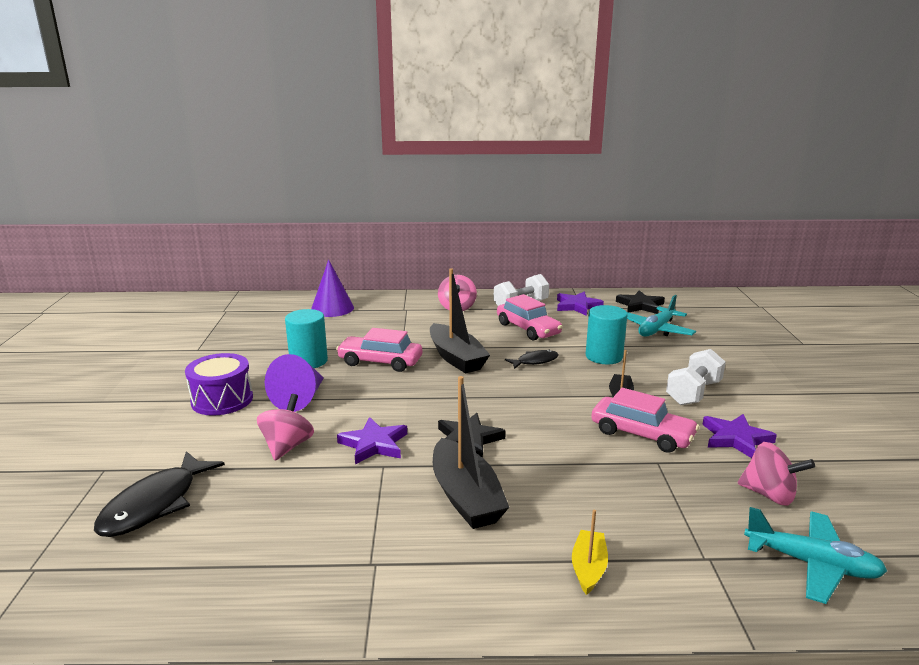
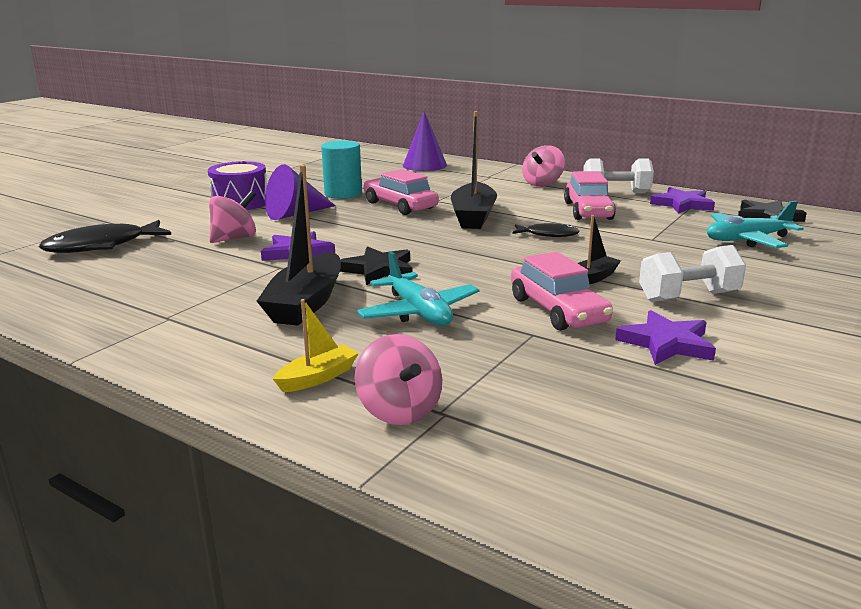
camera: 35 degrees right, 0 degrees up
turquoise cylinder [586,305,627,364] -> none
pink spinning top [738,442,815,505] -> pink spinning top moved to [354,334,442,425]
turquoise plane [744,507,887,604] -> turquoise plane moved to [357,251,479,326]

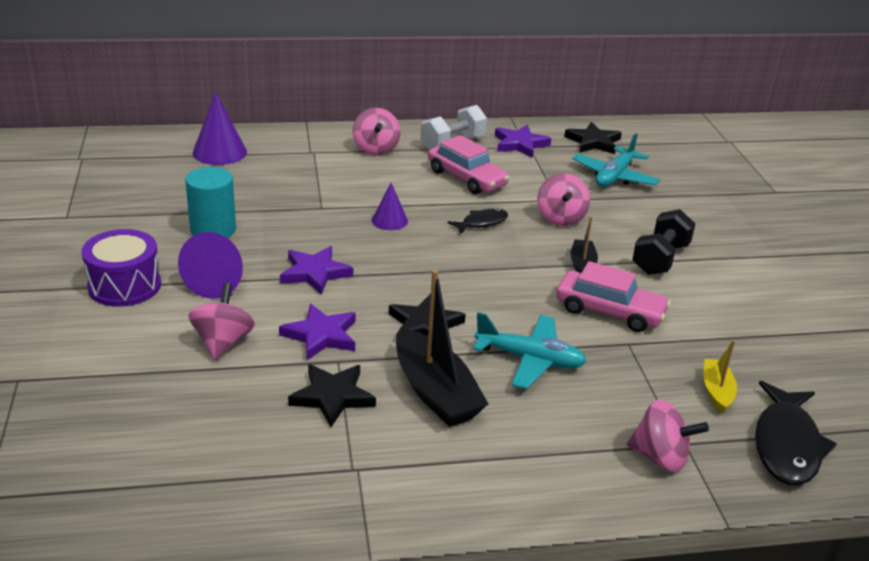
camera: 45 degrees left, 10 degrees up
black fish [39,220,171,253] -> black fish moved to [755,381,837,486]
yellow boat [273,299,359,392] -> yellow boat moved to [704,340,737,414]
pink car [363,169,439,215] -> none
black boat [451,111,497,229] -> purple cone [372,183,408,230]
purple star [615,310,716,365] -> purple star moved to [280,246,353,295]
white dumbbell [639,245,746,302] -> black dumbbell [632,209,695,275]
none -> black star [288,364,376,427]
none -> pink spinning top [537,173,590,226]

